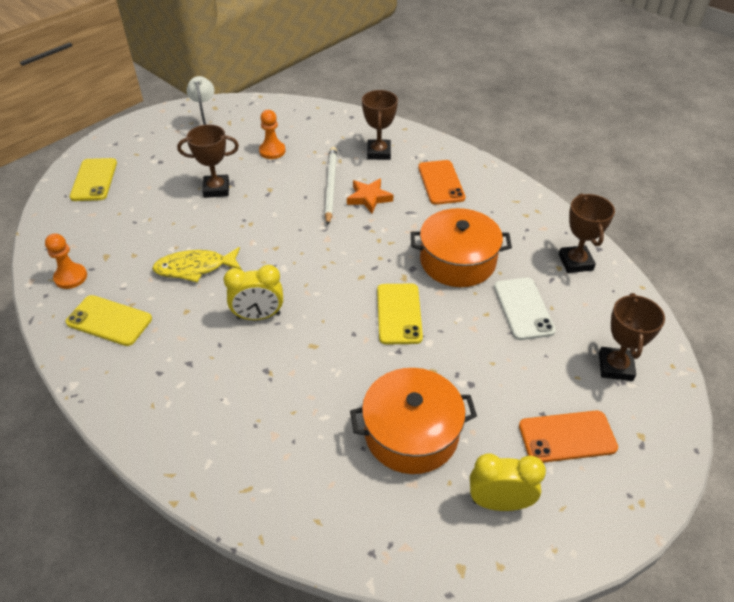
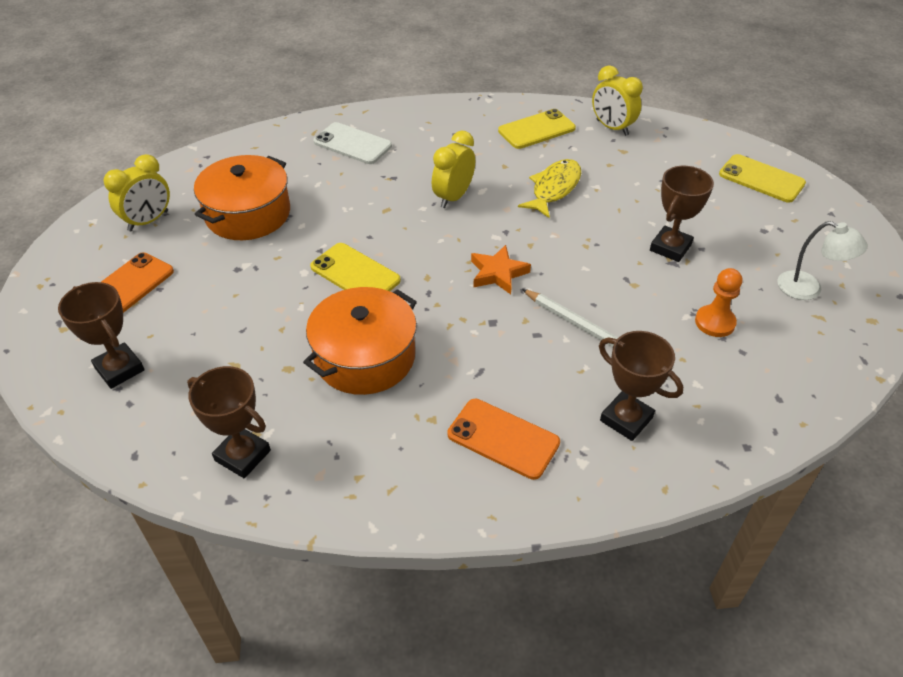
camera: 130 degrees right, 0 degrees up
orange pawn [45,233,87,289] -> yellow clock [592,65,643,136]
orange star [347,178,393,213] -> orange star moved to [471,245,531,294]
white phone [494,278,556,340] -> white phone moved to [313,122,392,164]

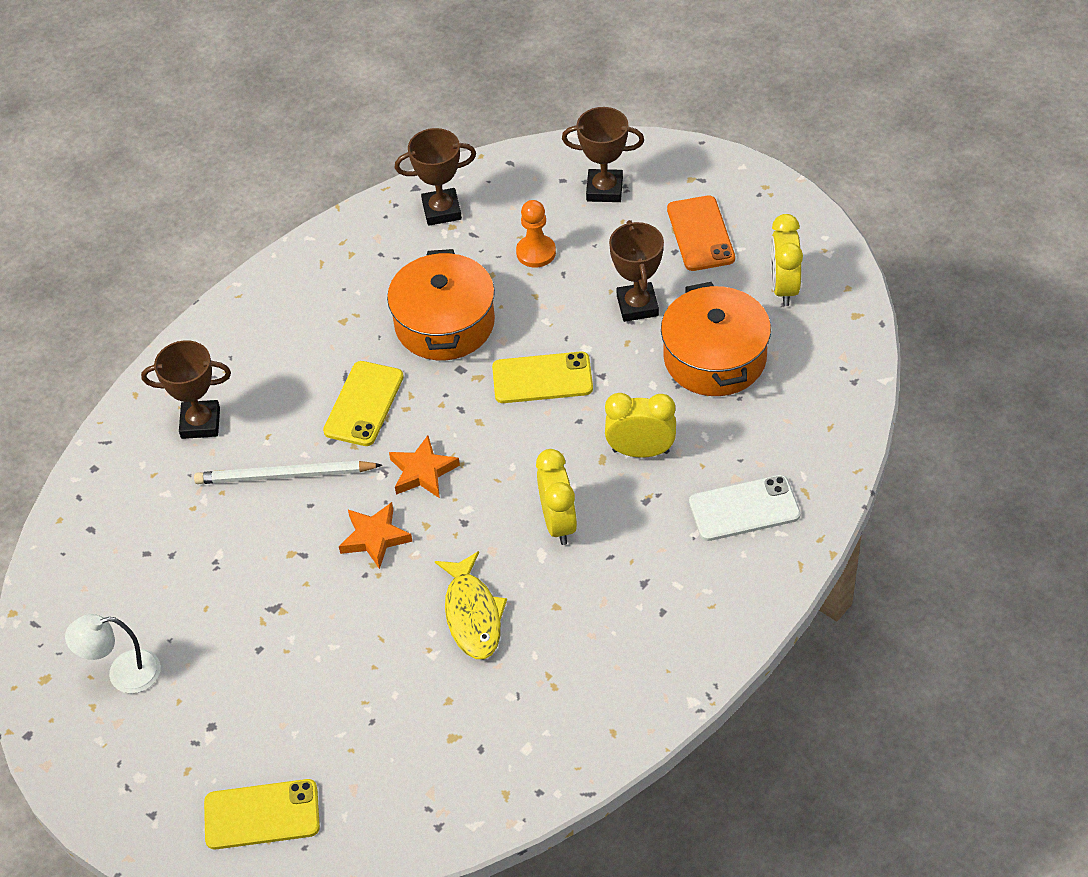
camera: 140 degrees right, 5 degrees up
orange phone [447,399,560,480] -> none
yellow phone [498,109,576,149] -> yellow phone moved to [323,361,404,446]
yellow clock [592,65,643,136] -> yellow clock moved to [605,393,676,458]
brown trophy [650,166,714,262] -> brown trophy moved to [609,220,664,322]
orange pawn [695,268,742,337] -> orange pawn moved to [516,200,556,268]
none -> orange star [339,502,413,569]

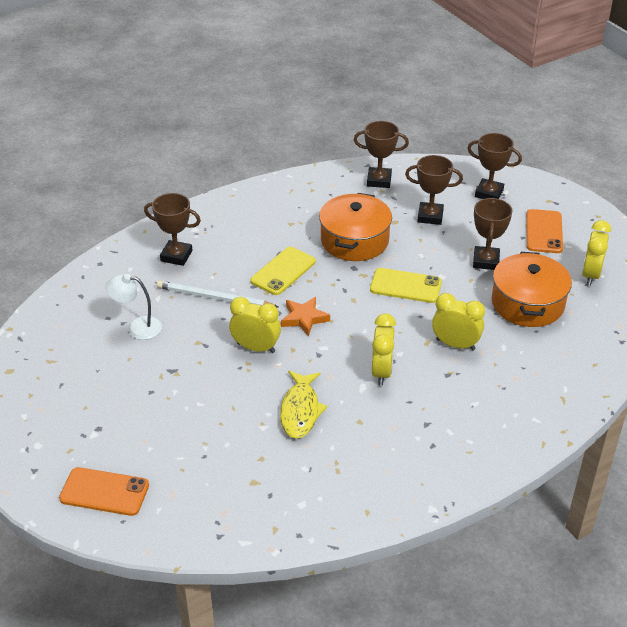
camera: 15 degrees right, 10 degrees down
white lamp [65,614,161,693] -> white lamp moved to [105,274,162,340]
yellow phone [204,779,320,849] -> orange phone [59,467,149,516]
orange star [339,502,413,569] -> yellow clock [229,297,281,353]
orange pawn [516,200,556,268] -> brown trophy [405,155,463,225]
white phone [689,475,801,541] -> none

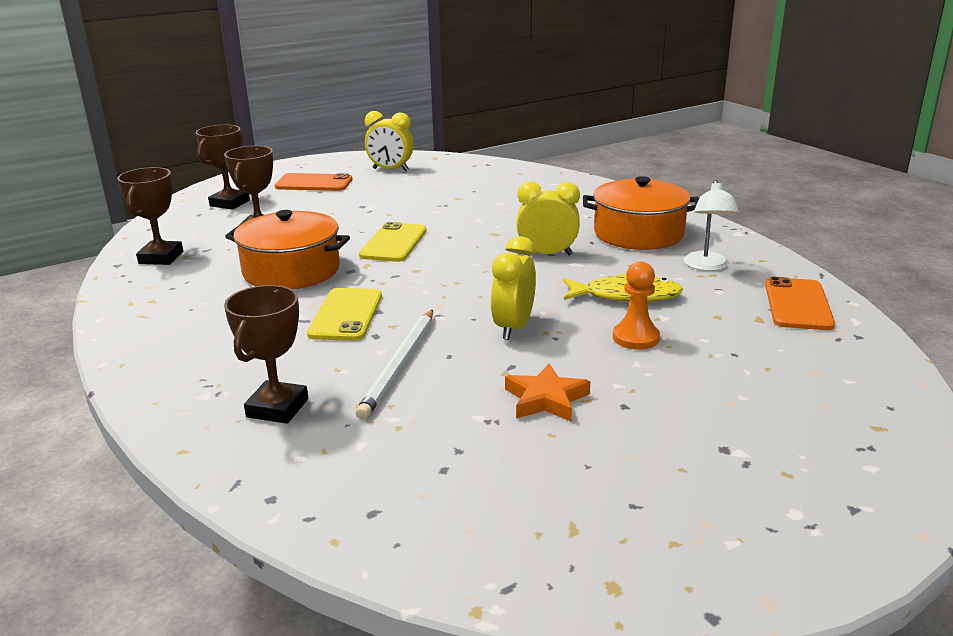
camera: 90 degrees left, 15 degrees down
orange phone [59,467,149,516] -> orange phone moved to [765,277,835,330]
white lamp [105,274,162,340] -> white lamp moved to [684,180,739,271]
yellow phone [250,247,316,295] -> yellow phone turned 60 degrees clockwise [307,288,382,341]
orange star [281,297,330,336] -> orange star moved to [505,363,590,422]
yellow clock [432,293,485,350] -> none
brown trophy [473,198,513,270] -> none
orange pot [492,252,572,327] -> orange pot moved to [583,176,699,250]
none -> orange pawn [613,262,660,349]

